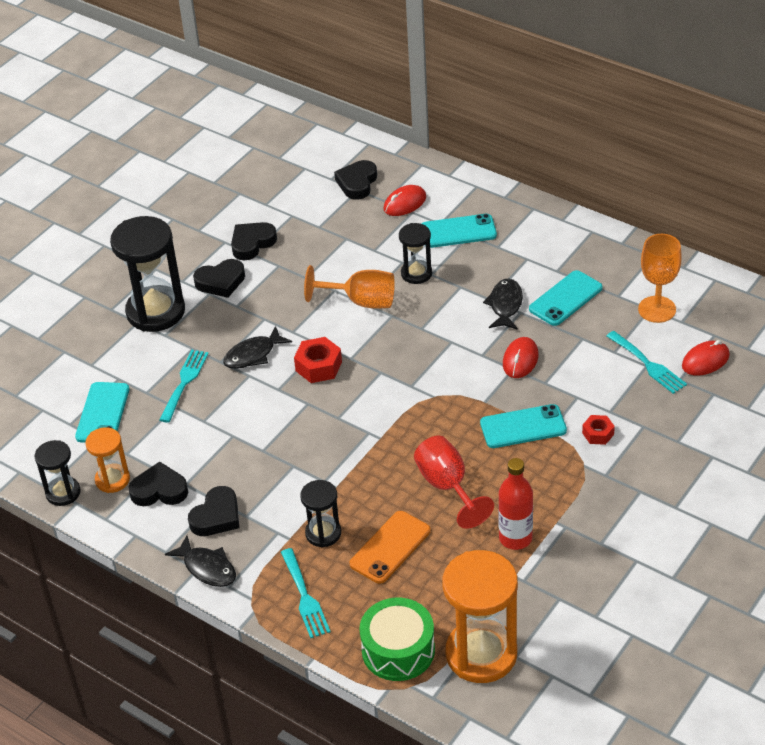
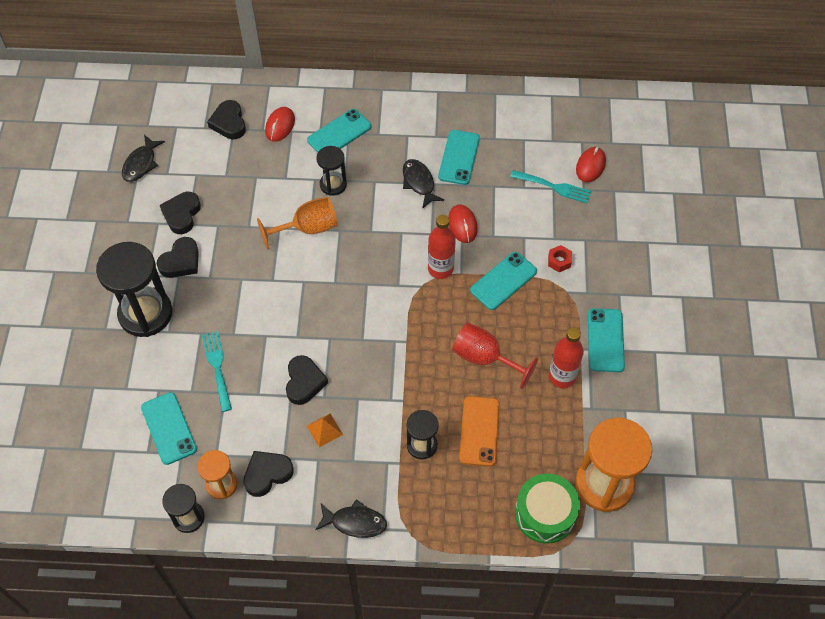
camera: 35 degrees left, 15 degrees up
black heart [188,486,239,536] -> black heart moved to [286,355,328,405]
black fish [223,326,292,369] -> black fish moved to [122,135,165,182]
turquoise fork [281,548,330,638] -> none
red nut [294,337,342,383] -> none
orange goblet [638,234,682,323] -> none
none -> orange pyramid [307,414,343,447]
none -> red bottle [428,215,456,279]
none -> turquoise phone [588,308,625,372]

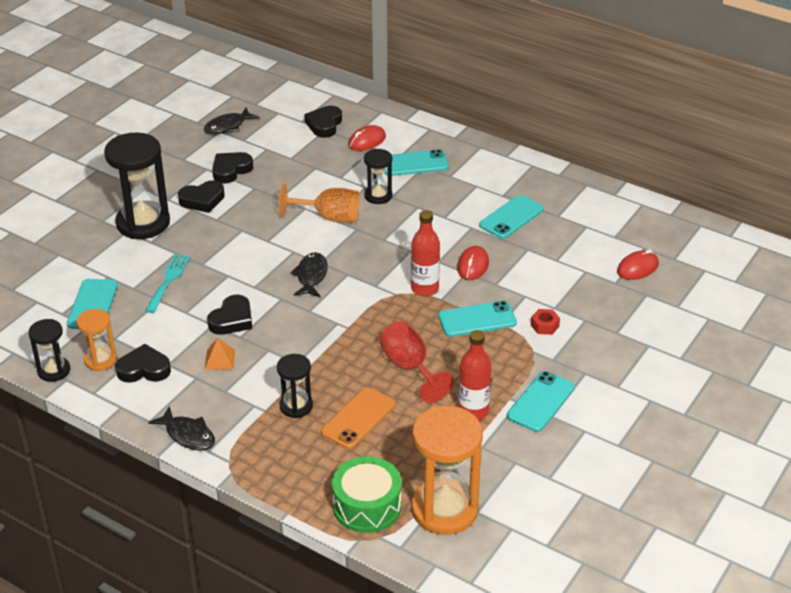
camera: 30 degrees right, 20 degrees down
black fish [403,159,444,209] -> black fish moved to [290,252,328,297]
turquoise fork [510,170,592,204] -> none

